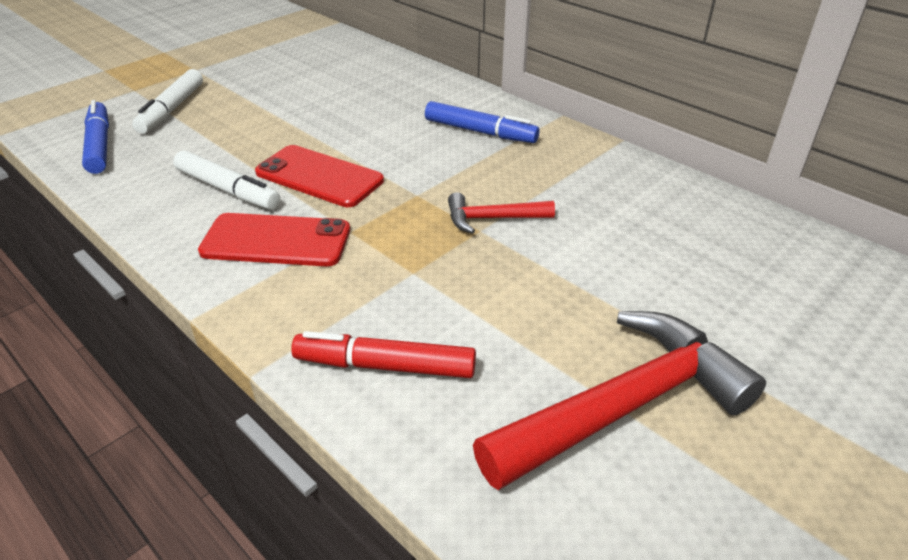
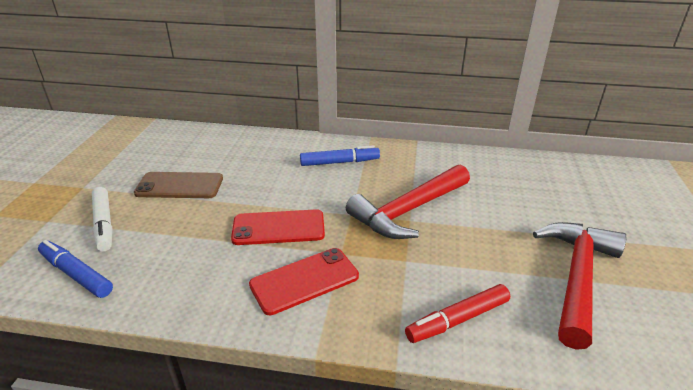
camera: 35 degrees left, 5 degrees down
white marker [173,150,280,210] -> none
red hammer [448,192,555,234] -> red hammer [346,164,470,239], size x2.01
none -> brown phone [134,172,223,198]

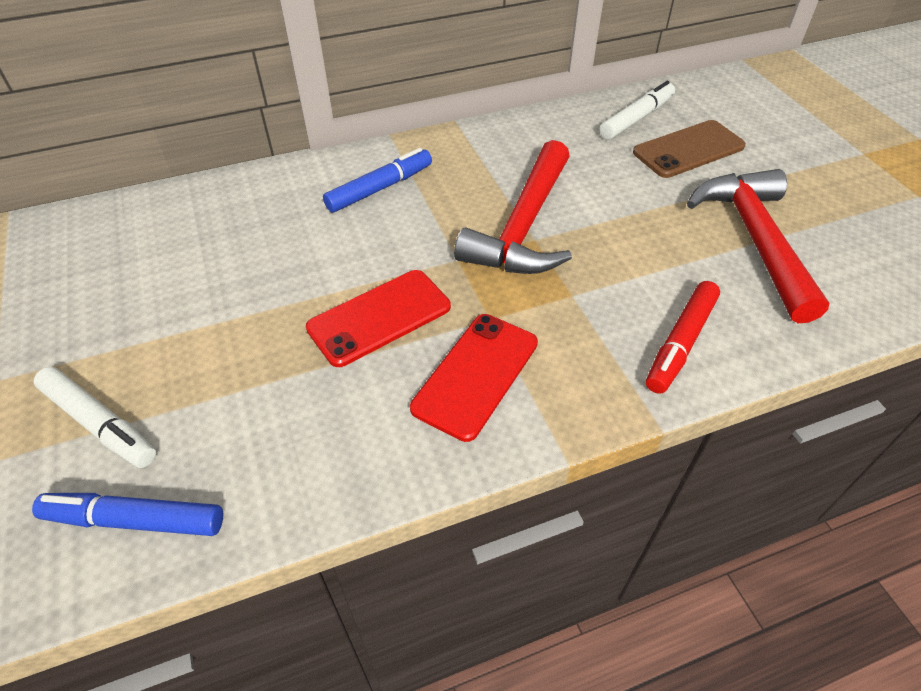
camera: 30 degrees left, 15 degrees up
brown phone [134,172,223,198] -> brown phone moved to [633,120,746,178]
none -> white marker [600,81,675,140]

